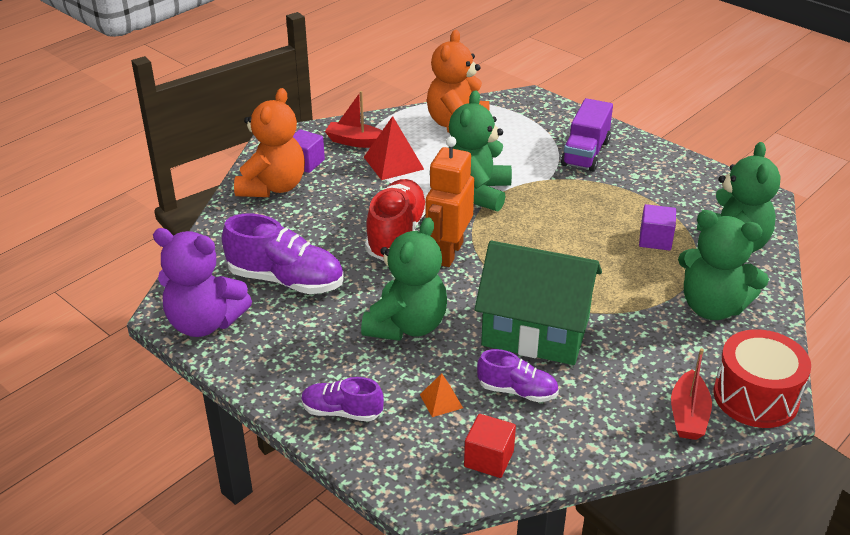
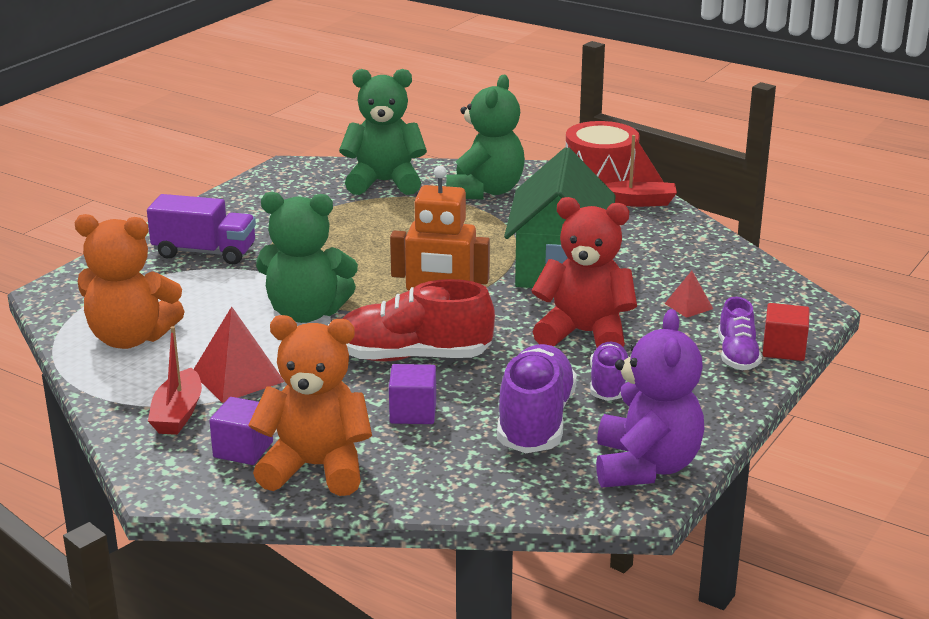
camera: 100 degrees left, 10 degrees down
green teddy bear [361,217,447,341] -> red teddy bear [531,197,637,348]
orange pyramid [420,373,463,417] -> red pyramid [665,271,713,318]
red cube [464,414,516,478] -> red cube moved to [762,303,810,361]
purple shoe [477,349,559,402] -> purple shoe moved to [590,342,629,401]
purple cube [639,204,676,250] -> purple cube moved to [389,364,436,424]

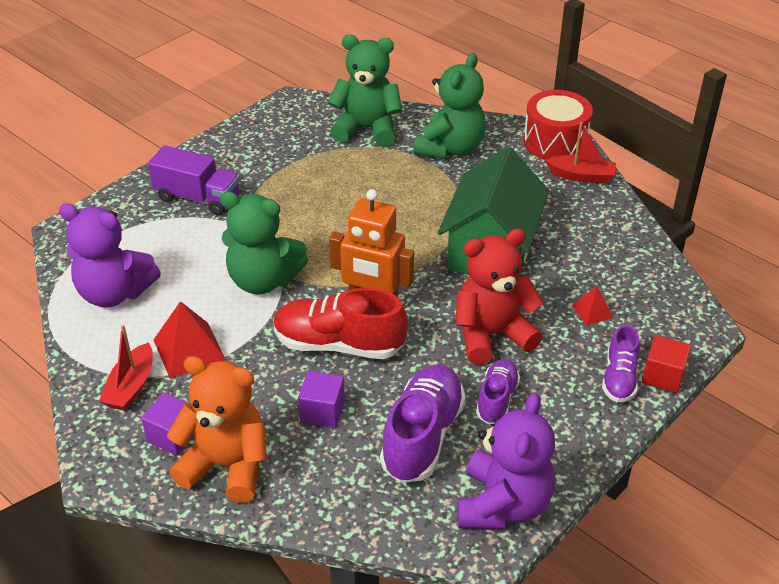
camera: 10 degrees right, 15 degrees up
orange teddy bear [74,214,185,349] -> purple teddy bear [59,203,161,307]
red teddy bear [531,197,637,348] -> red teddy bear turned 45 degrees counterclockwise [456,228,544,365]

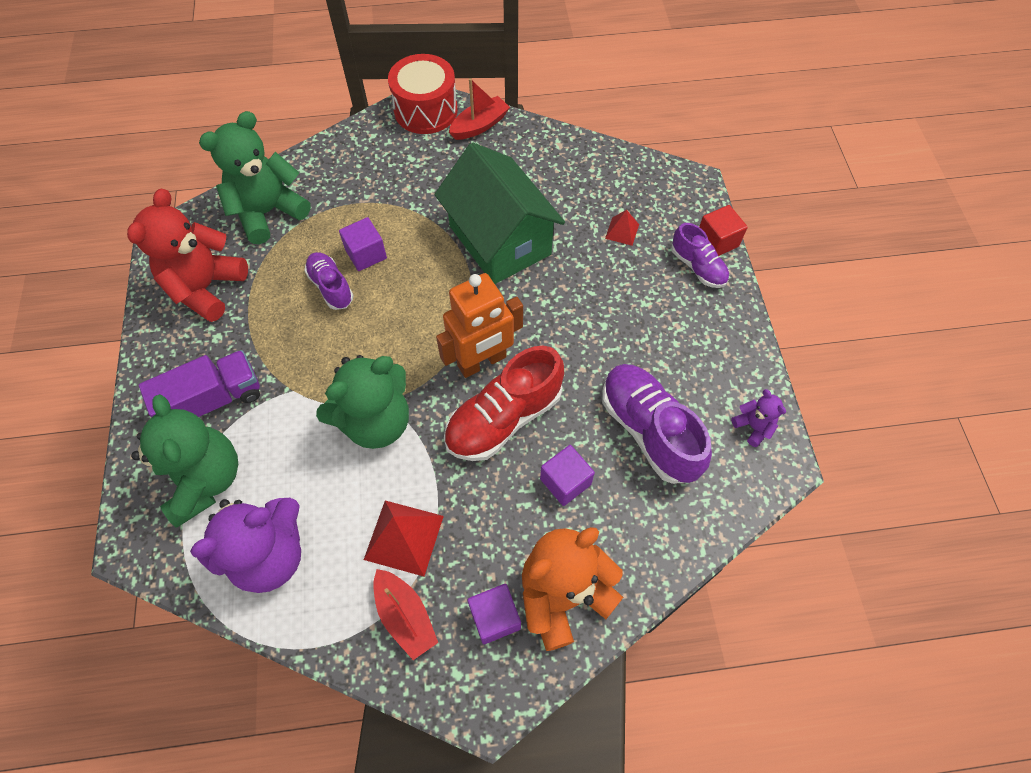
camera: 50 degrees left, 20 degrees up
green teddy bear [414,53,486,159] -> green teddy bear moved to [131,394,238,528]
red teddy bear [456,228,544,365] -> red teddy bear moved to [127,189,248,322]
purple teddy bear [458,392,555,529] -> purple teddy bear [731,389,786,447], size x0.46
purple shoe [476,359,520,424] -> purple shoe moved to [304,252,354,310]
none -> purple cube [339,217,387,271]

